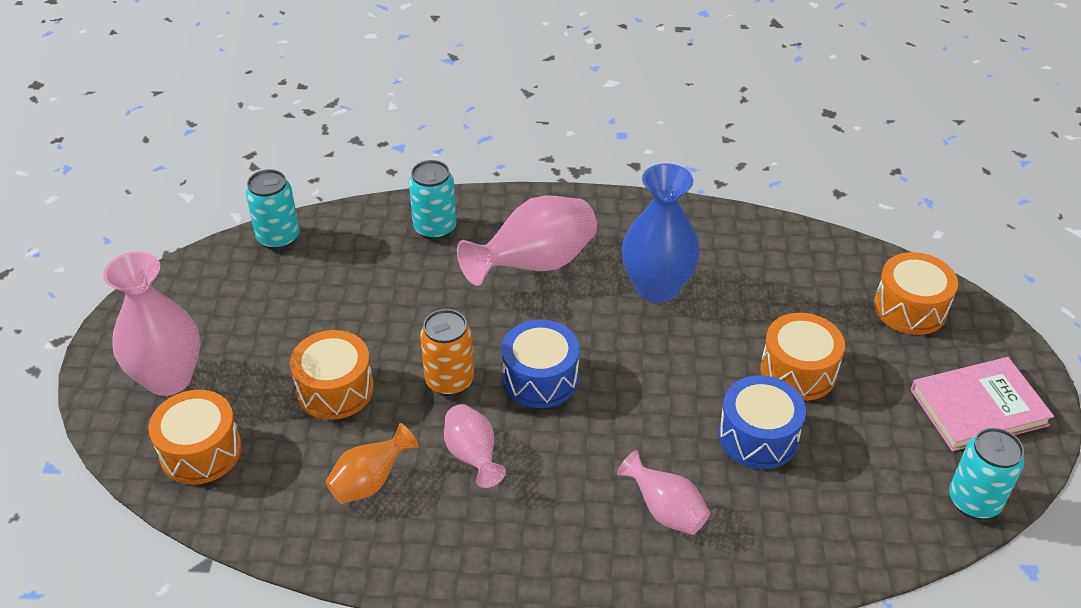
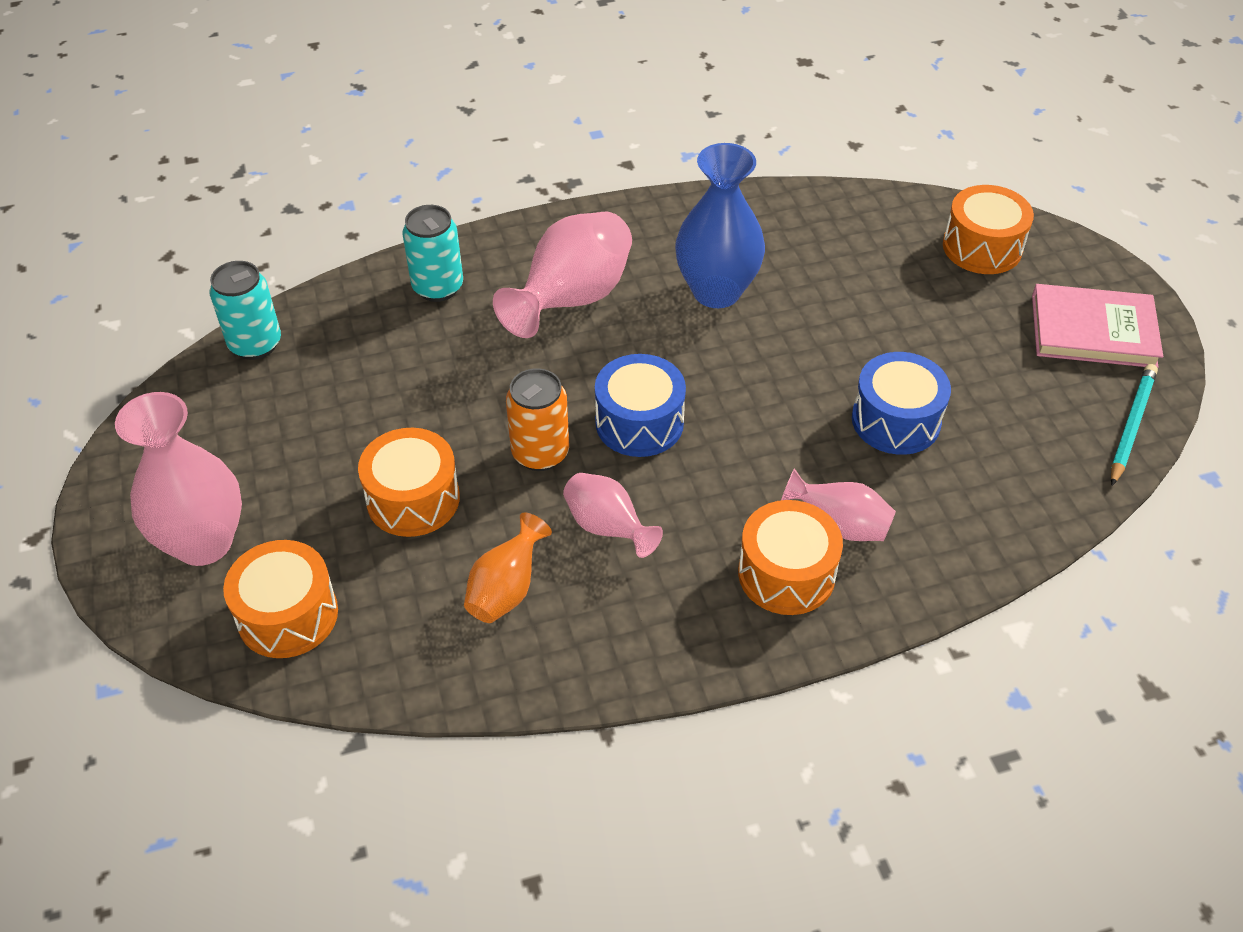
camera: 20 degrees left, 5 degrees up
orange drum [760,313,845,401] -> orange drum moved to [738,500,843,615]
pink book [911,357,1054,451] -> pink book turned 45 degrees clockwise [1032,284,1163,368]
turquoise can [949,428,1024,519] -> turquoise pencil [1111,364,1158,486]

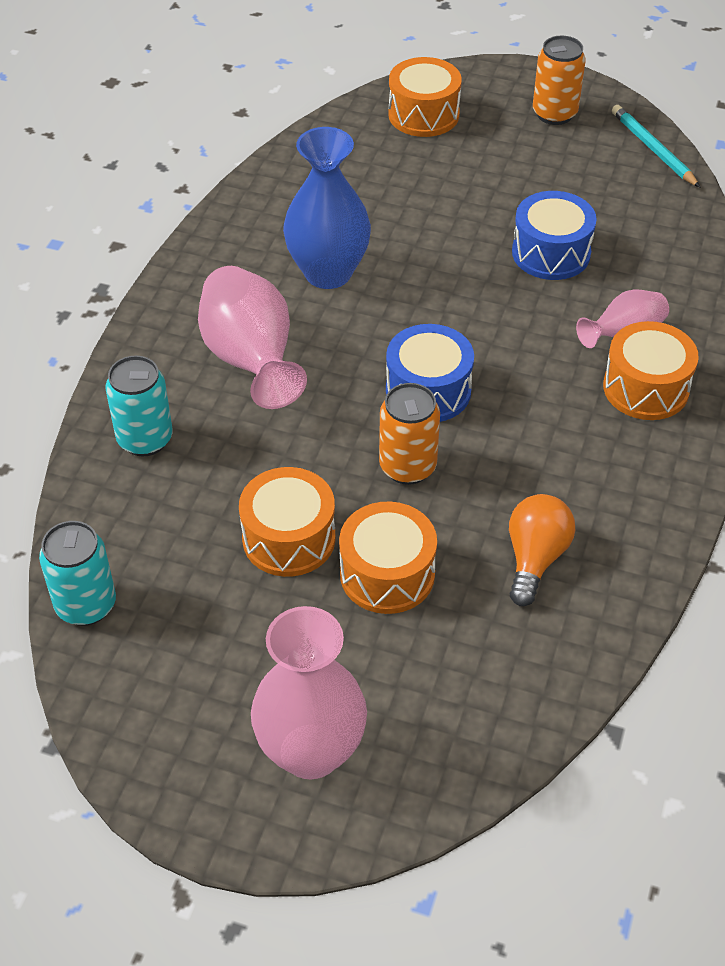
camera: 55 degrees left, 0 degrees up
orange drum [223,540,338,658] -> orange drum moved to [239,467,335,577]
orange vase [464,512,552,623] -> orange light bulb [509,494,575,606]
pink vase [563,473,663,558] -> none
pink book [1032,284,1163,368] -> orange can [533,35,586,125]

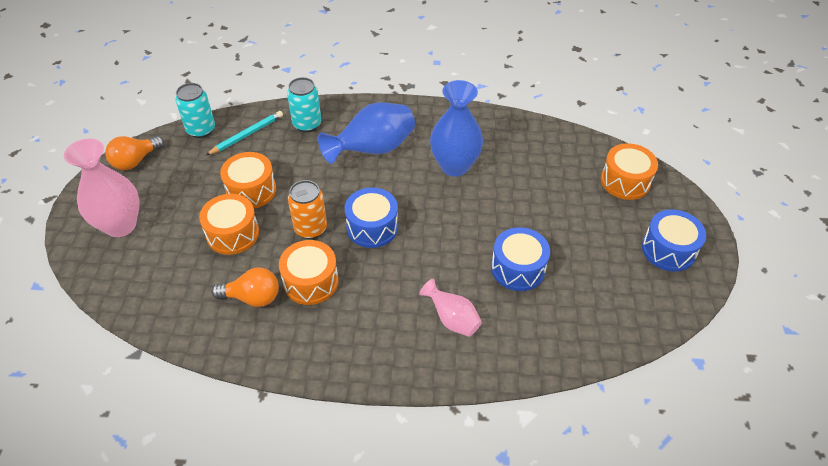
camera: 75 degrees right, 0 degrees up
pink vase [198,266,307,409] -> blue vase [318,102,415,164]
orange can [533,35,586,125] -> blue drum [642,209,706,272]
orange drum [603,321,699,420] -> orange drum moved to [279,240,339,305]
turquoise pencil [612,105,701,188] -> turquoise pencil moved to [205,111,283,156]
none -> orange light bulb [105,136,164,170]

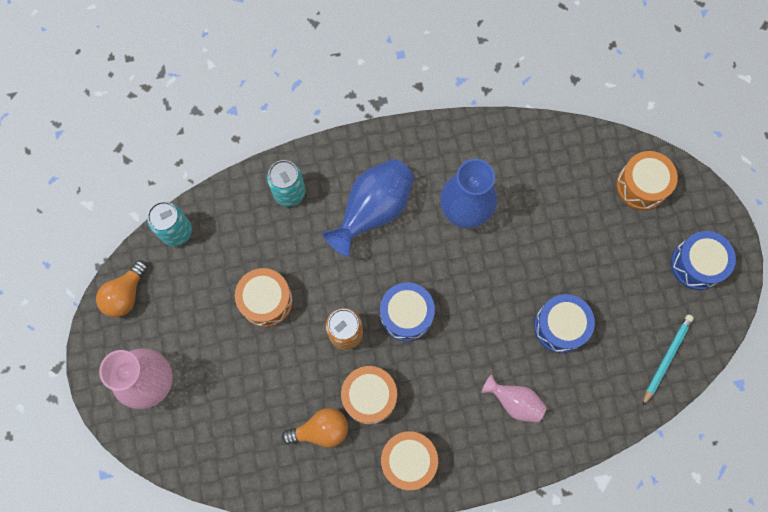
camera: 15 degrees left, 25 degrees up
orange drum [199,194,259,255] -> orange drum moved to [381,431,438,490]
turquoise pencil [205,111,283,156] -> turquoise pencil moved to [642,315,694,406]

